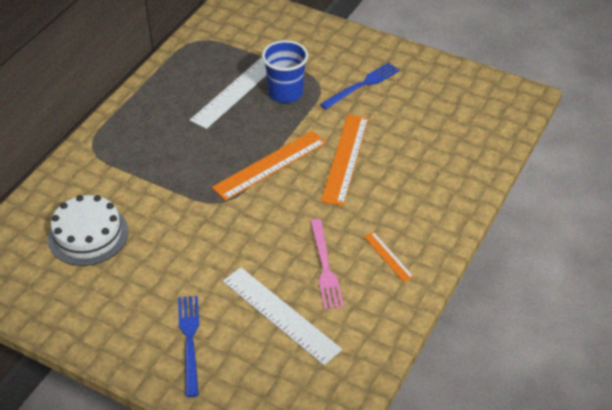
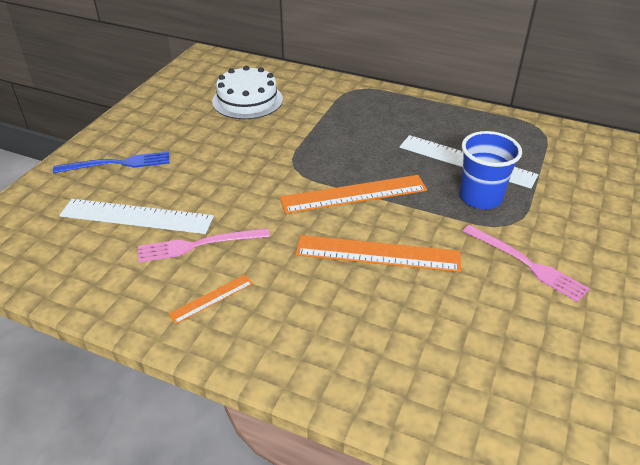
camera: 85 degrees right, 5 degrees down
orange ruler [212,131,326,201] -> orange ruler turned 60 degrees counterclockwise [280,175,427,214]
white ruler [223,267,342,365] -> white ruler turned 60 degrees clockwise [59,199,214,234]
blue fork [320,62,400,109] -> pink fork [463,225,590,302]

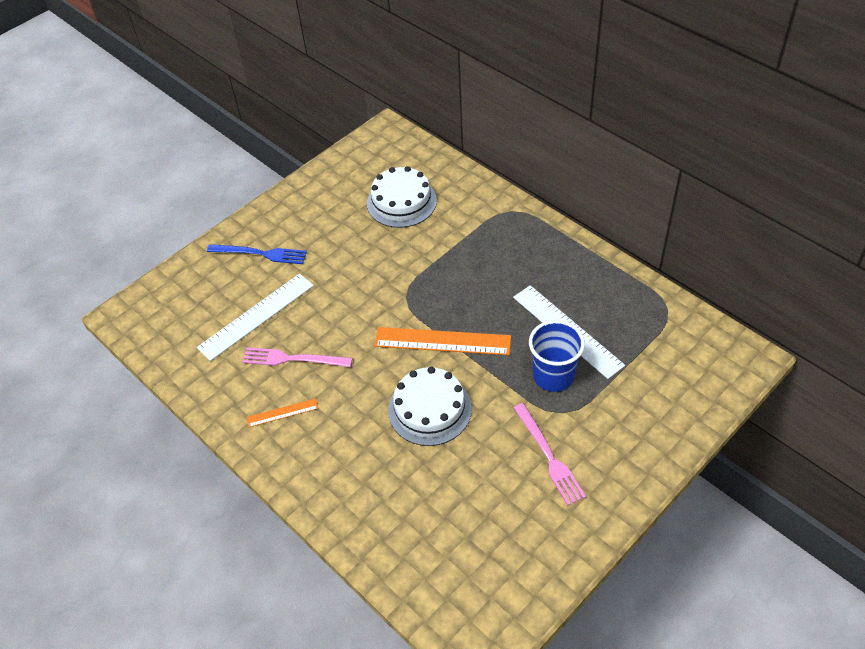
camera: 25 degrees right, 10 degrees up
white ruler [59,199,214,234] -> white ruler turned 75 degrees counterclockwise [197,274,314,361]
orange ruler [296,235,461,272] -> white cake [388,367,472,446]

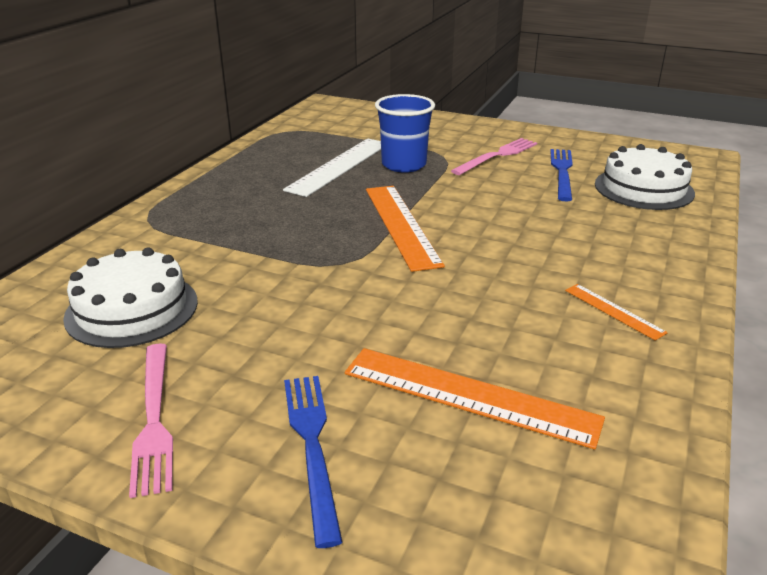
camera: 115 degrees left, 20 degrees down
white ruler [197,274,314,361] -> orange ruler [345,348,605,450]
pink fork [242,347,352,367] -> pink fork moved to [129,344,173,498]
white cake [388,367,472,446] -> white cake moved to [595,144,695,210]
none -> blue fork [550,149,573,201]

